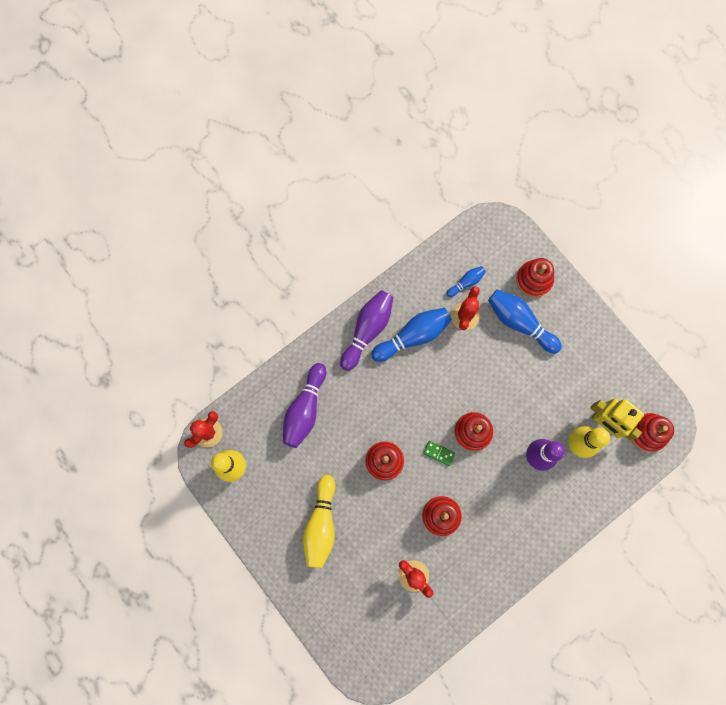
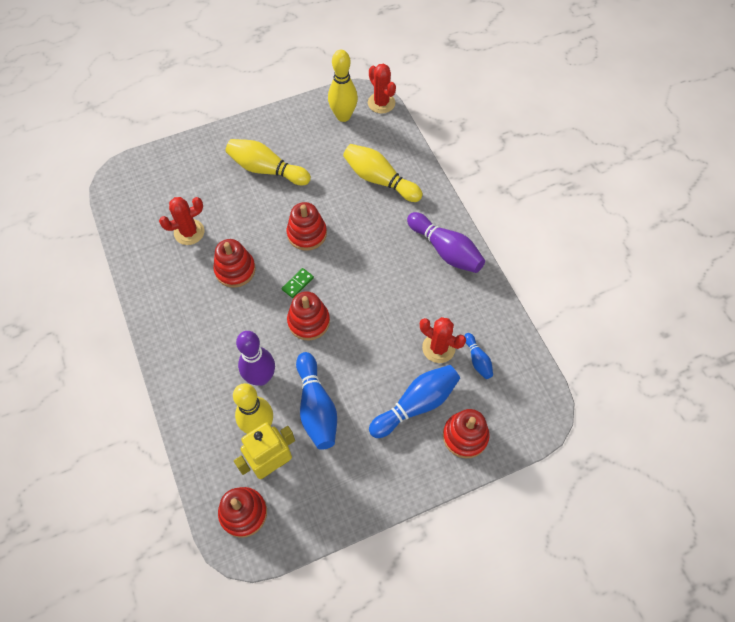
camera: 105 degrees right, 15 degrees down
purple bowling pin [283,363,326,448] -> yellow bowling pin [343,144,423,202]
blue bowling pin [371,308,452,362] -> blue bowling pin moved to [296,352,337,450]

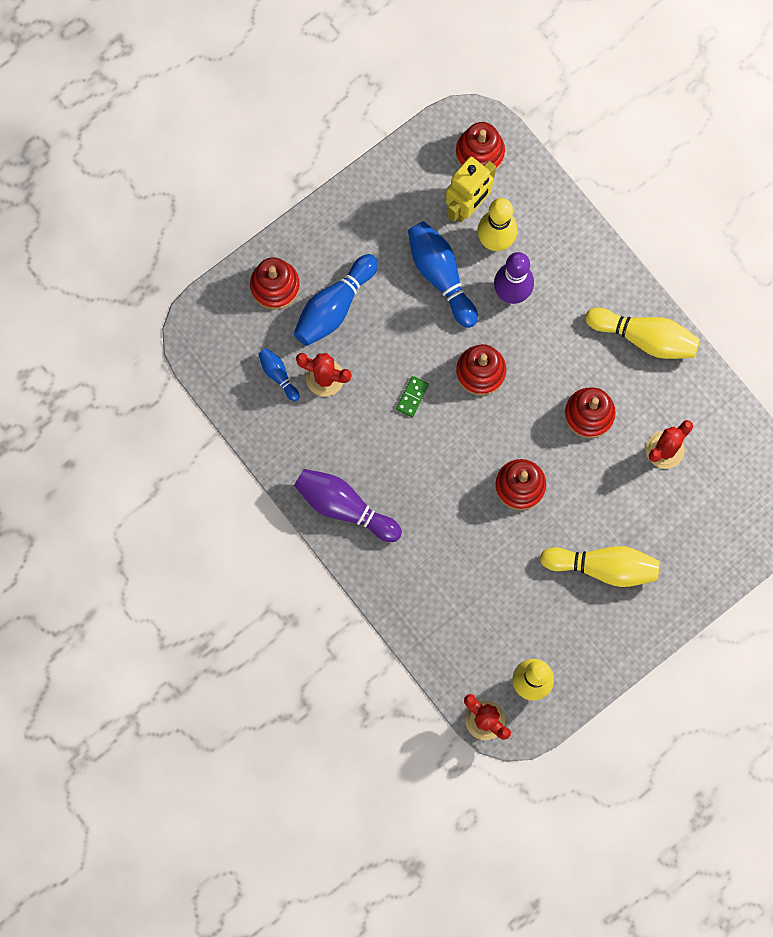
camera: 165 degrees right, 15 degrees up
green domino [282,268,314,298] -> green domino moved to [396,376,429,417]
yellow bowling pin [343,144,423,202] -> yellow bowling pin moved to [585,308,700,359]

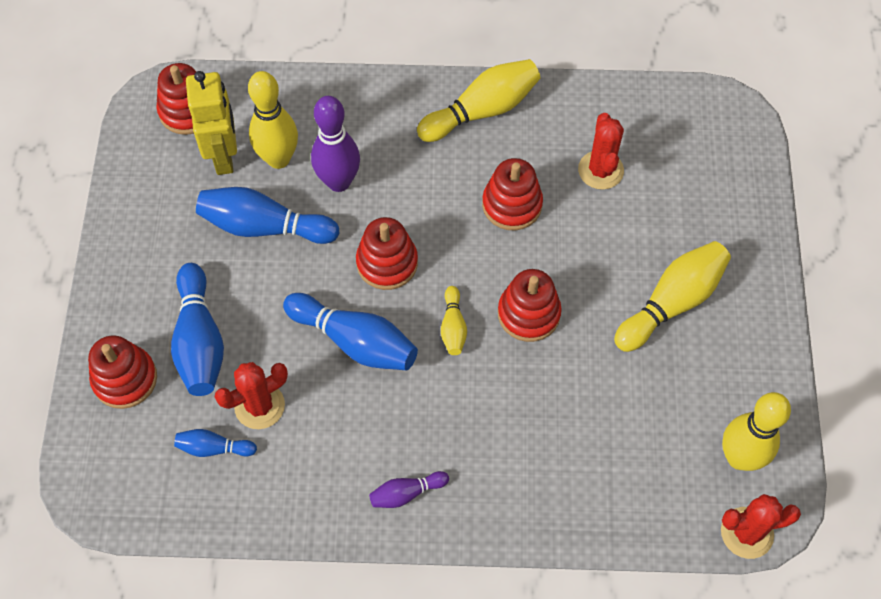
camera: 50 degrees left, 15 degrees down
purple bowling pin [294,469,402,542] -> purple bowling pin [369,471,449,508], size x0.52
green domino [396,376,429,417] -> blue bowling pin [283,293,418,371]
none -> yellow bowling pin [441,286,467,355]

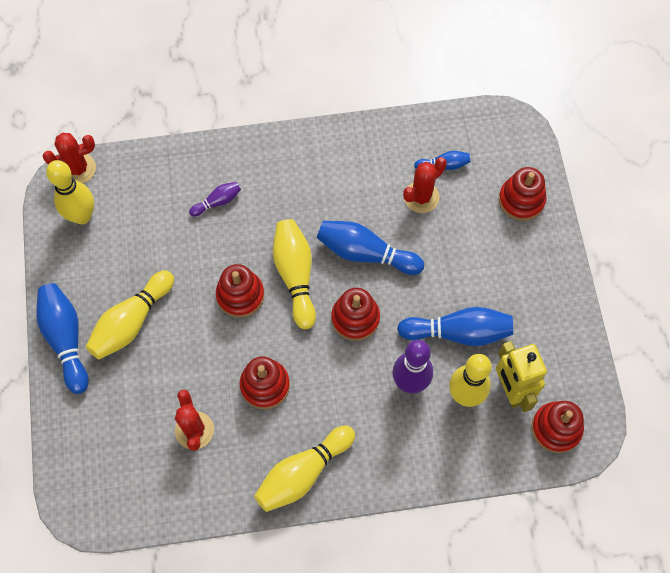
camera: 170 degrees right, 5 degrees up
blue bowling pin [171,263,224,396] -> blue bowling pin moved to [36,283,89,394]
purple bowling pin [369,471,449,508] -> purple bowling pin moved to [189,182,241,217]
yellow bowling pin [441,286,467,355] -> yellow bowling pin [273,219,316,329], size x1.91

